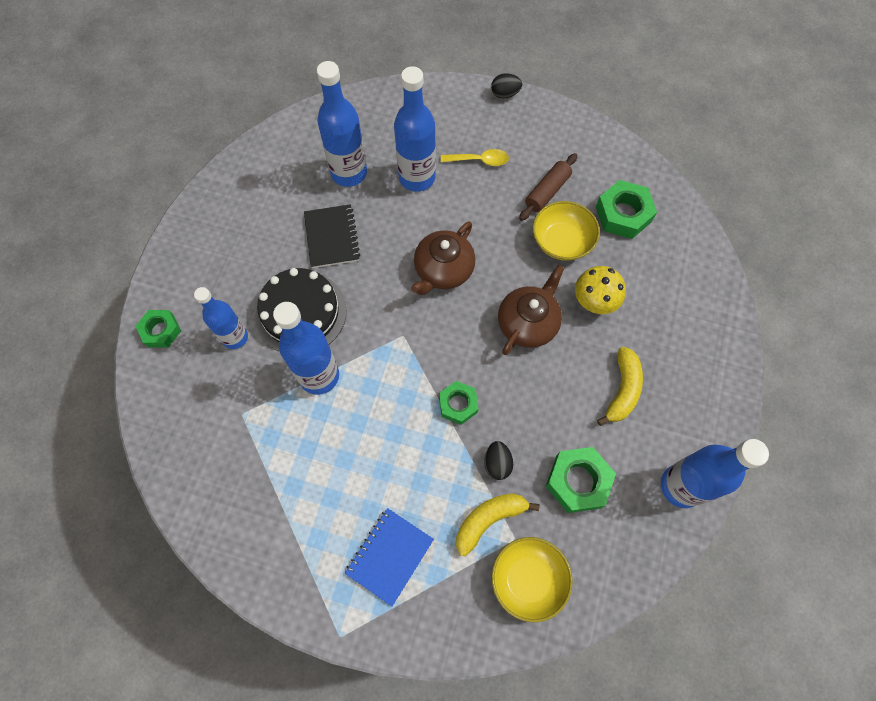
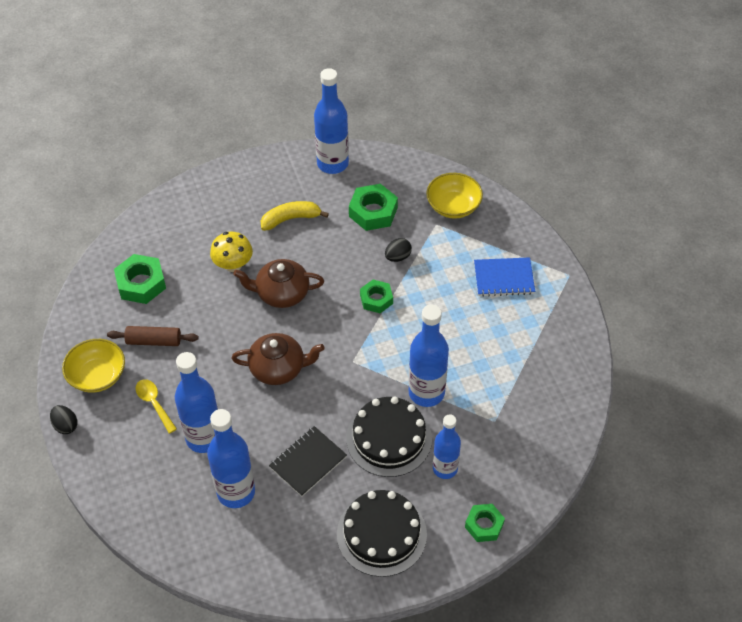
camera: 125 degrees left, 15 degrees down
yellow banana [456,493,540,556] -> none
yellow bowl [533,201,600,261] -> yellow bowl moved to [62,339,125,393]
none -> black cake [337,490,427,577]

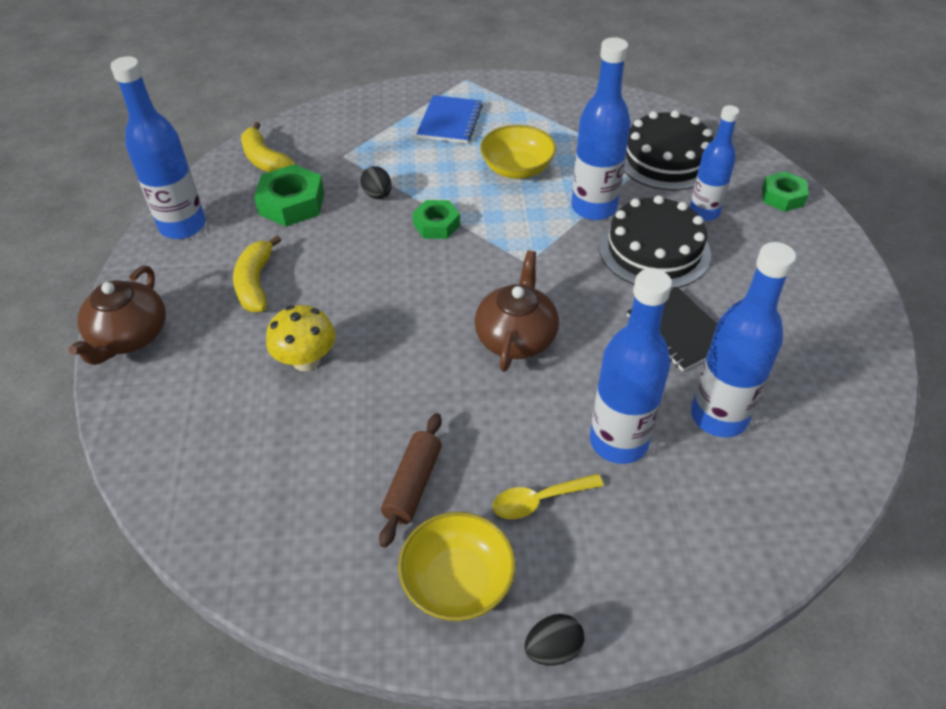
camera: 75 degrees left, 5 degrees down
green nut [114,254,166,304] -> none
brown teapot [233,259,324,308] -> brown teapot moved to [68,266,166,365]
black cake [337,490,427,577] -> black cake moved to [624,110,714,190]
yellow bowl [426,173,483,219] -> yellow bowl moved to [480,125,556,179]
none -> yellow banana [241,122,296,172]

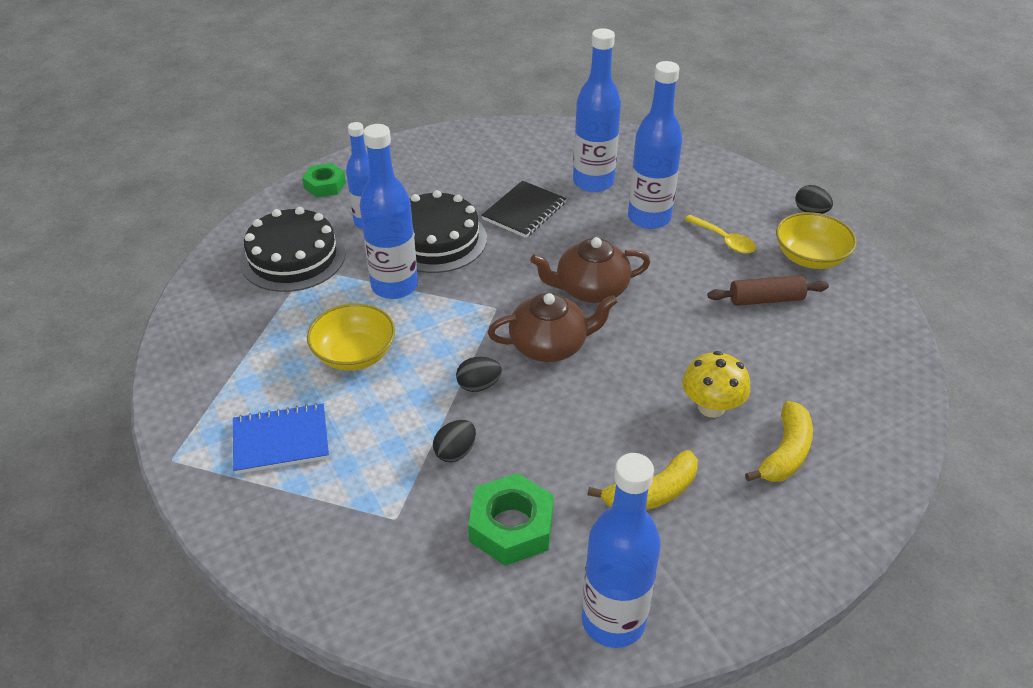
camera: 115 degrees left, 5 degrees down
brown teapot [68,266,166,365] -> brown teapot moved to [488,293,618,362]
yellow banana [241,122,296,172] -> yellow banana moved to [745,401,813,482]
green nut [412,200,460,239] -> black egg [456,357,502,392]

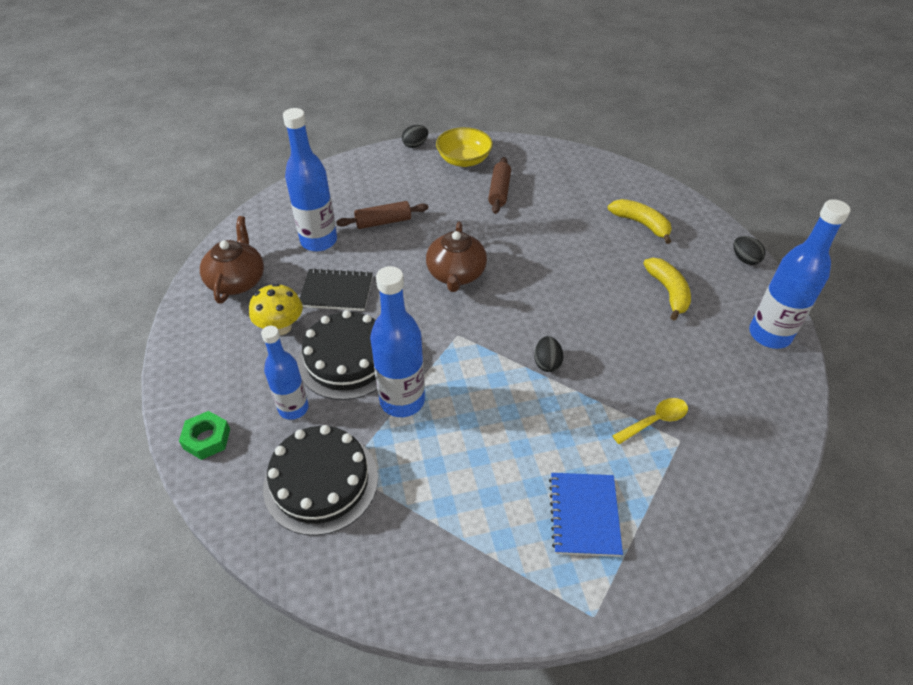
camera: 75 degrees left, 5 degrees up
yellow bowl [307,303,395,371] -> none
black egg [433,420,476,462] -> black egg moved to [734,236,765,265]
green nut [468,473,554,566] -> none
black notebook [482,181,566,238] -> black notebook turned 45 degrees counterclockwise [300,268,373,311]
brown teapot [488,293,618,362] -> brown teapot moved to [200,216,264,304]
blue bottle [628,61,682,229] -> brown rolling pin [336,201,428,229]
yellow mushroom [682,351,750,418] -> yellow mushroom moved to [249,283,303,335]
yellow spoon [684,215,756,254] -> yellow spoon moved to [612,398,688,444]

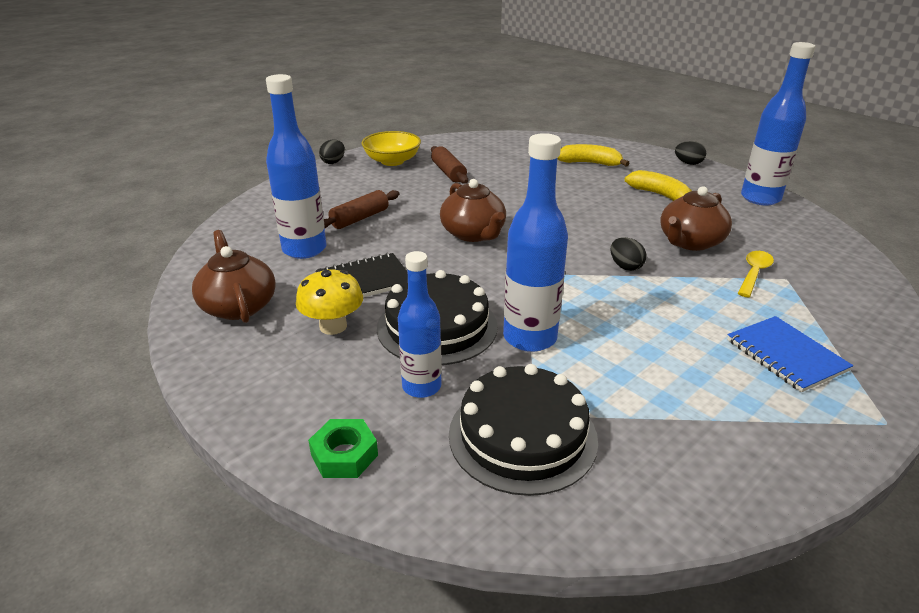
camera: 30 degrees left, 15 degrees down
none -> brown teapot [660,186,732,251]

